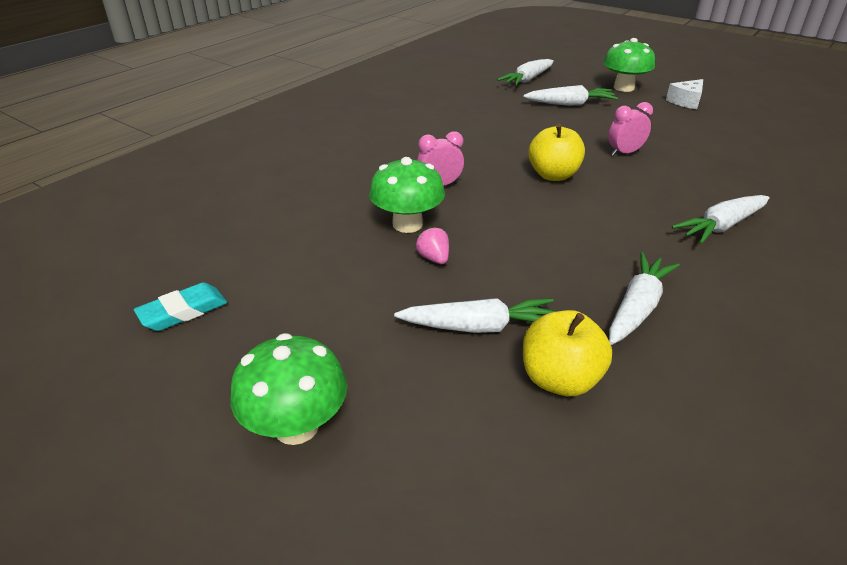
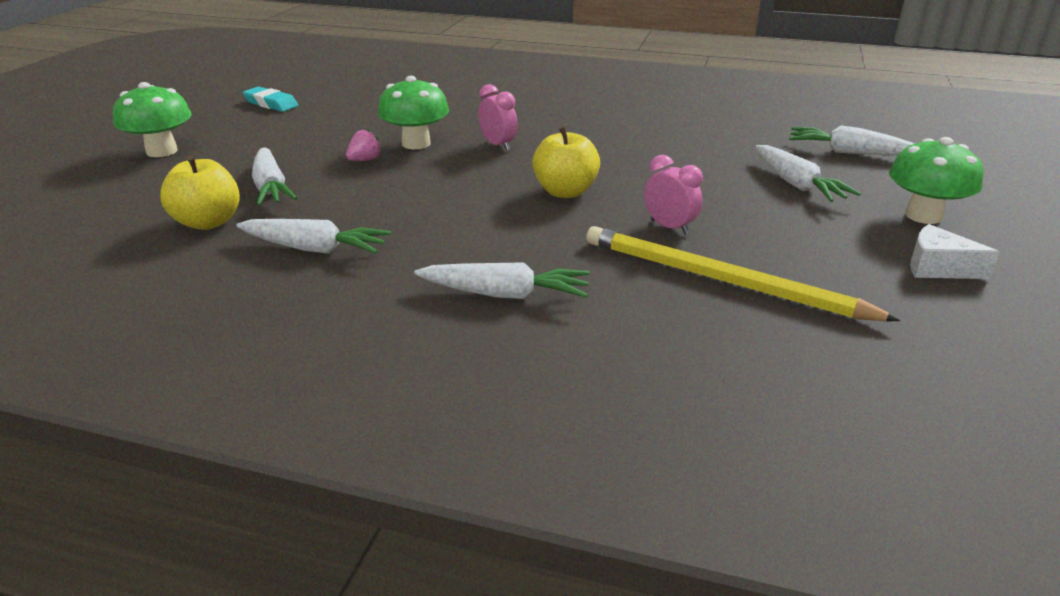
camera: 70 degrees right, 5 degrees down
white carrot [672,195,770,244] -> white carrot turned 150 degrees clockwise [414,262,590,299]
none -> yellow pencil [586,226,901,321]

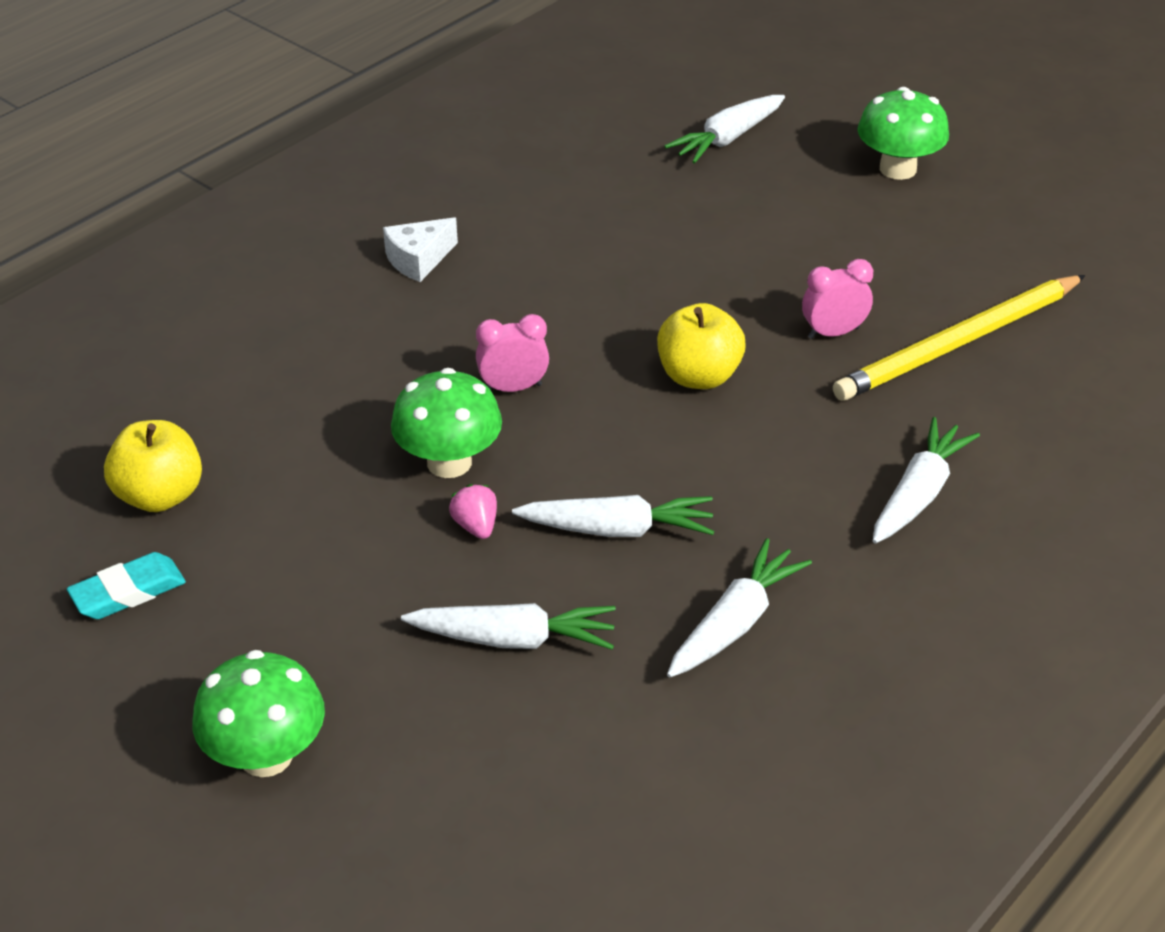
camera: 65 degrees left, 10 degrees up
yellow apple [160,155,240,230] -> yellow apple moved to [104,420,202,512]
white carrot [755,145,861,202] -> white carrot moved to [512,495,714,537]
white cheese [910,224,1000,279] -> white cheese moved to [383,217,458,282]

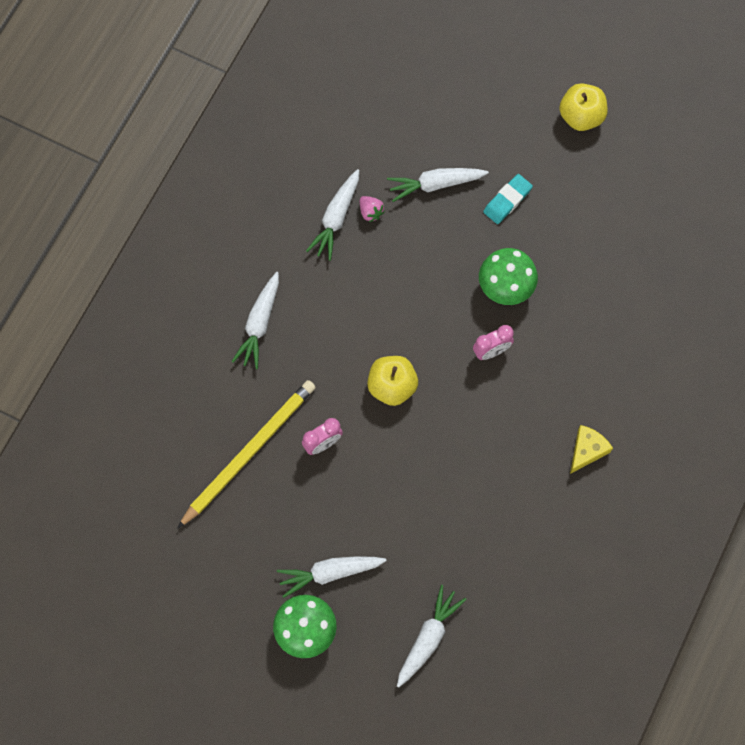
camera: 165 degrees right, 30 degrees up
turquoise eraser [67,552,186,619] -> turquoise eraser moved to [483,174,533,224]
yellow apple [104,420,202,512] -> yellow apple moved to [559,83,608,131]
green mushroom [192,650,325,777] -> none
white cheese [383,217,458,282] -> yellow cheese [570,425,613,474]
pink strawberry [449,484,497,539] -> pink strawberry moved to [360,196,385,222]
white carrot [512,495,714,537] -> white carrot moved to [277,556,387,598]

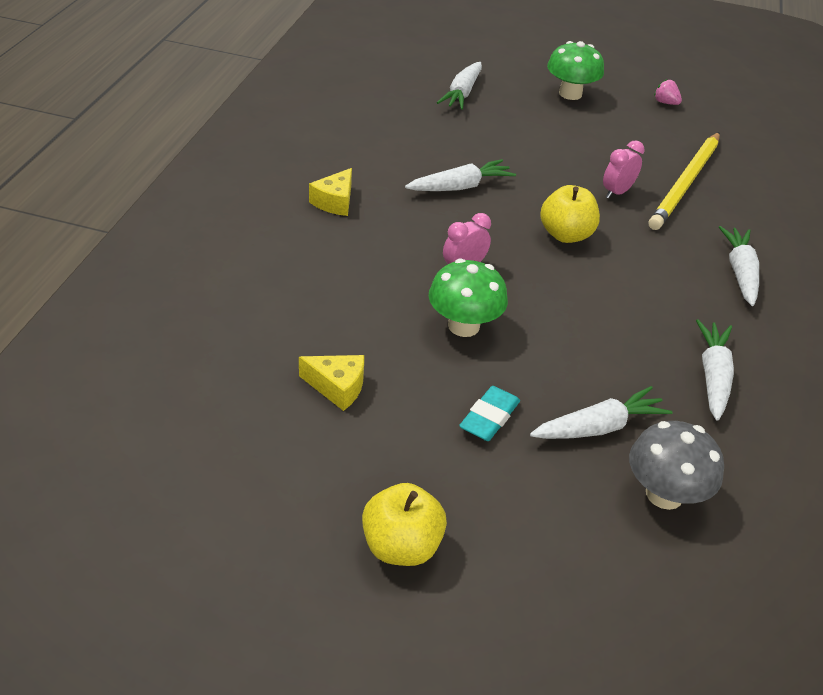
camera: 165 degrees right, 30 degrees down
white carrot [277,556,387,598] -> white carrot moved to [405,159,516,191]
pink strawberry [360,196,385,222] -> pink strawberry moved to [654,79,682,105]
none -> yellow cheese [299,355,364,411]
none -> grey mushroom [629,421,724,510]

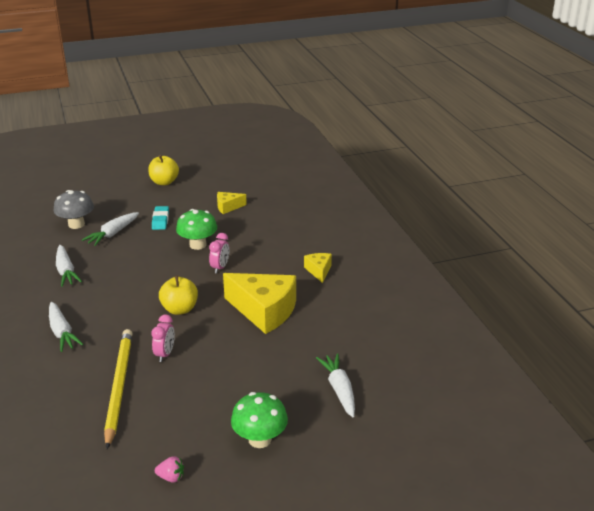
camera: 150 degrees right, 10 degrees down
white carrot [405,159,516,191] -> yellow cheese [223,273,296,334]

